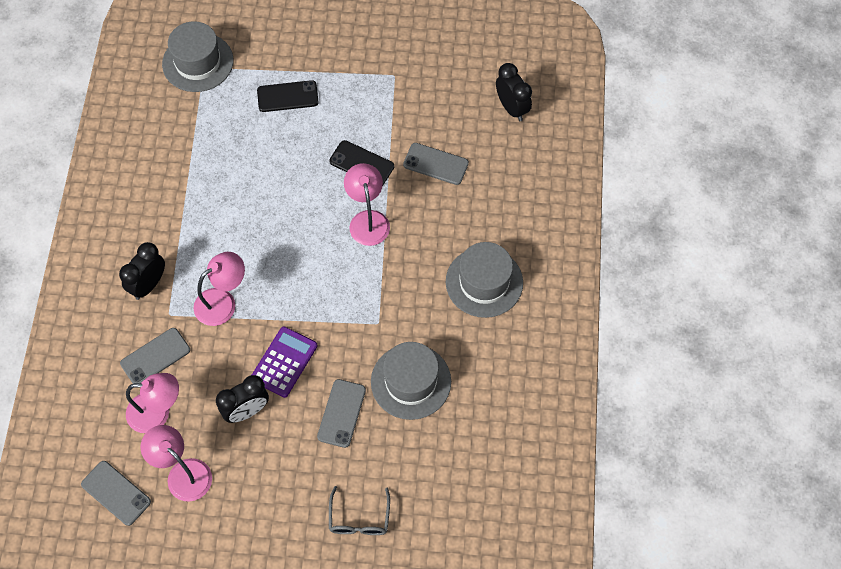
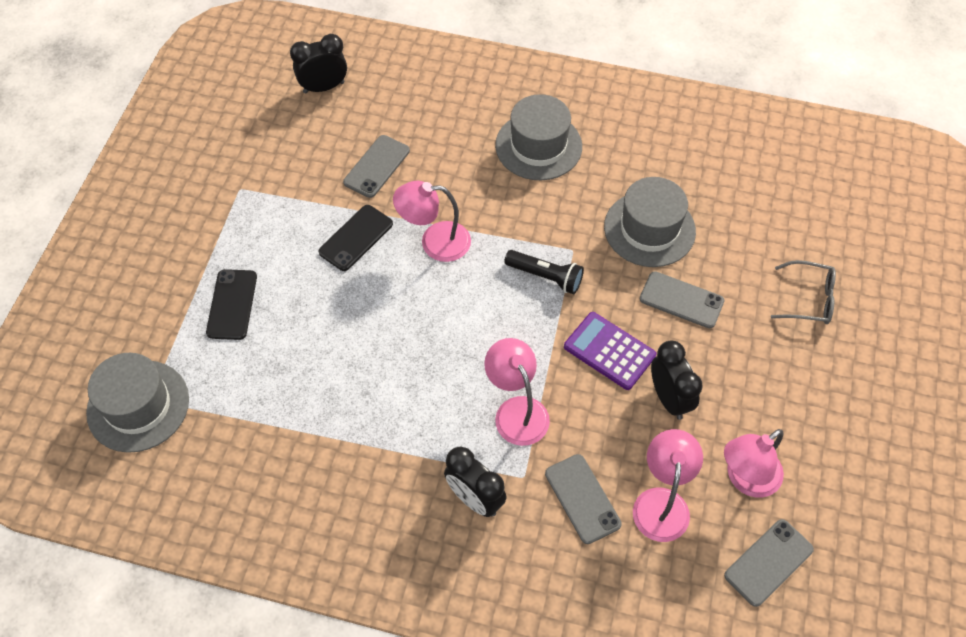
camera: 80 degrees left, 5 degrees down
none -> black flashlight [504,250,584,294]

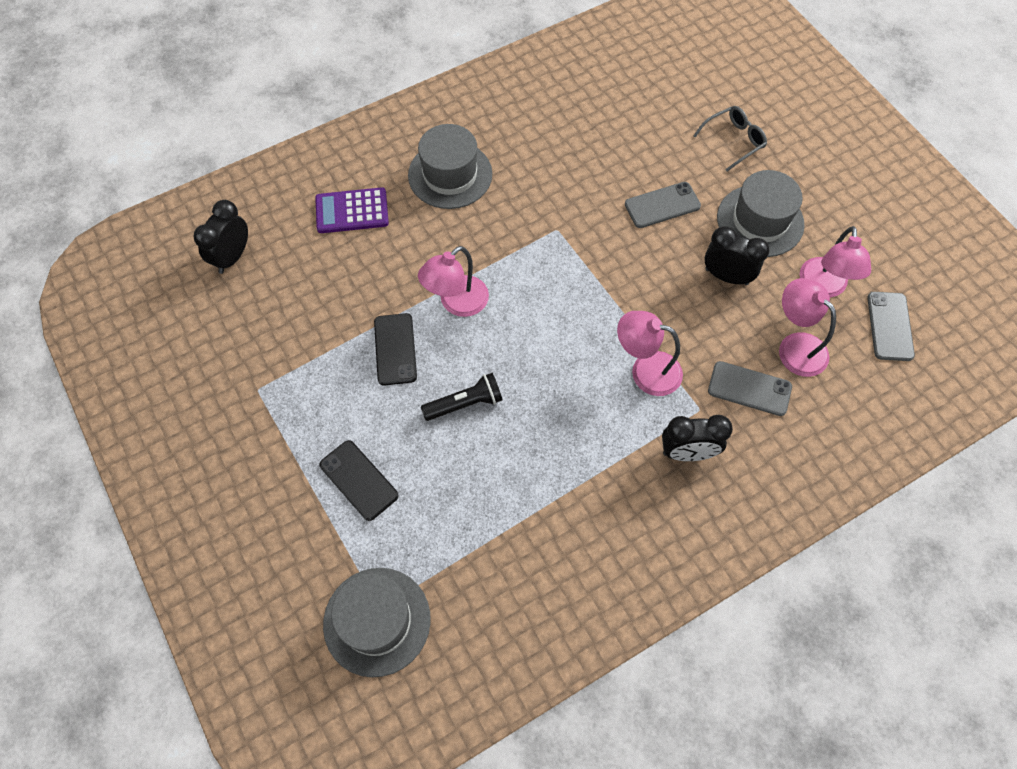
camera: 45 degrees left, 5 degrees up
grey phone [343,135,410,198] -> none
black flashlight [504,250,584,294] -> black flashlight moved to [421,373,502,421]
purple calculator [564,312,656,390] -> purple calculator moved to [315,187,389,233]
grey hat [604,177,696,267] -> grey hat moved to [717,170,805,257]

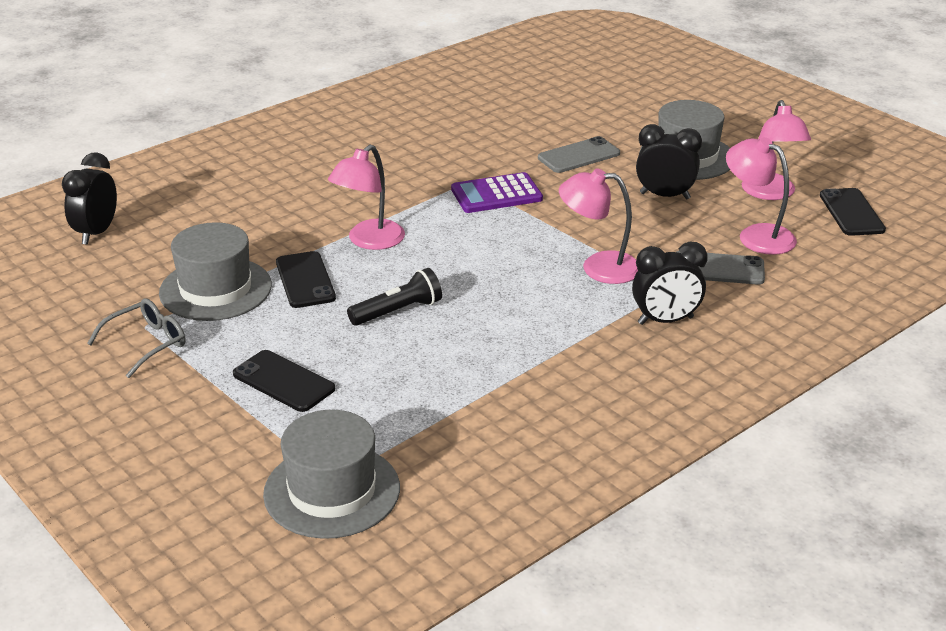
camera: 10 degrees left, 30 degrees down
purple calculator [315,187,389,233] -> purple calculator moved to [451,172,543,213]
grey hat [408,124,492,209] -> grey hat moved to [159,222,272,321]
grey glasses [693,106,767,172] -> grey glasses moved to [87,298,186,378]
grey phone [867,292,915,361] -> black phone [820,188,886,236]

